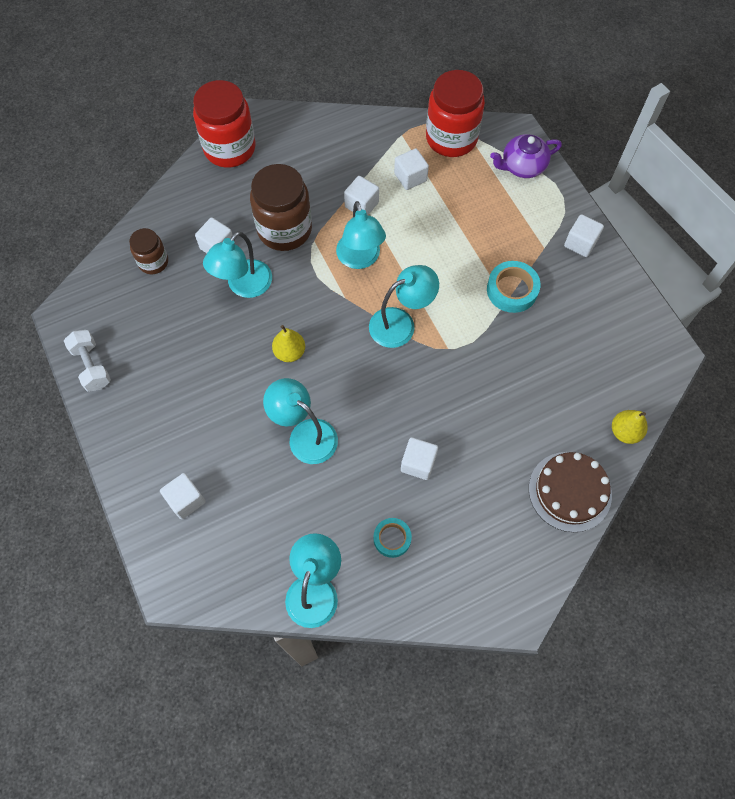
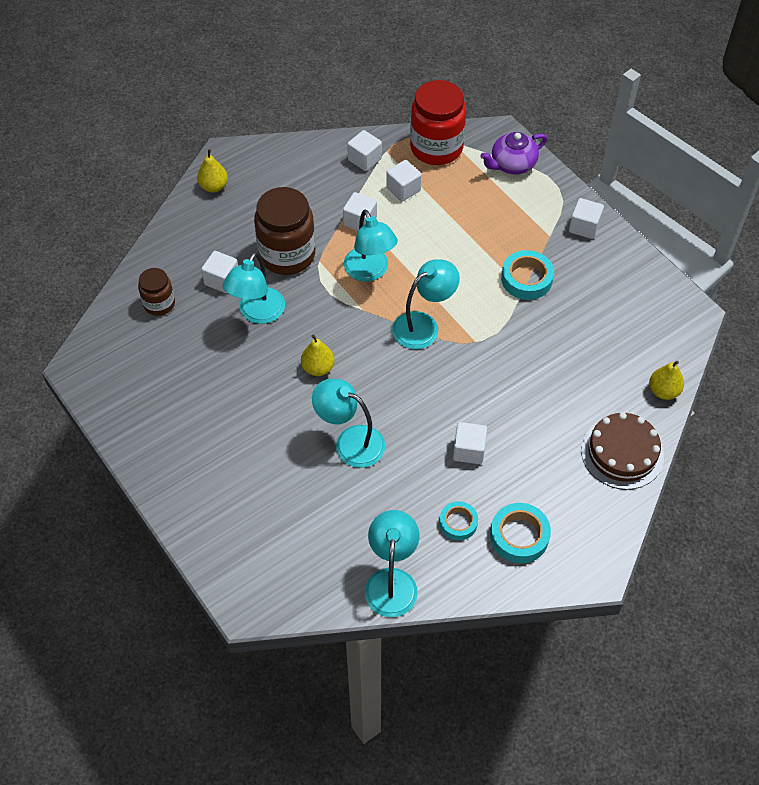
camera: 10 degrees left, 10 degrees down
white dumbbell [64,330,111,392] -> none
white cube [160,473,205,519] -> white cube moved to [347,130,382,171]
red jar [193,80,255,168] -> yellow pear [197,149,228,192]
none -> turquoise tape [490,503,551,563]

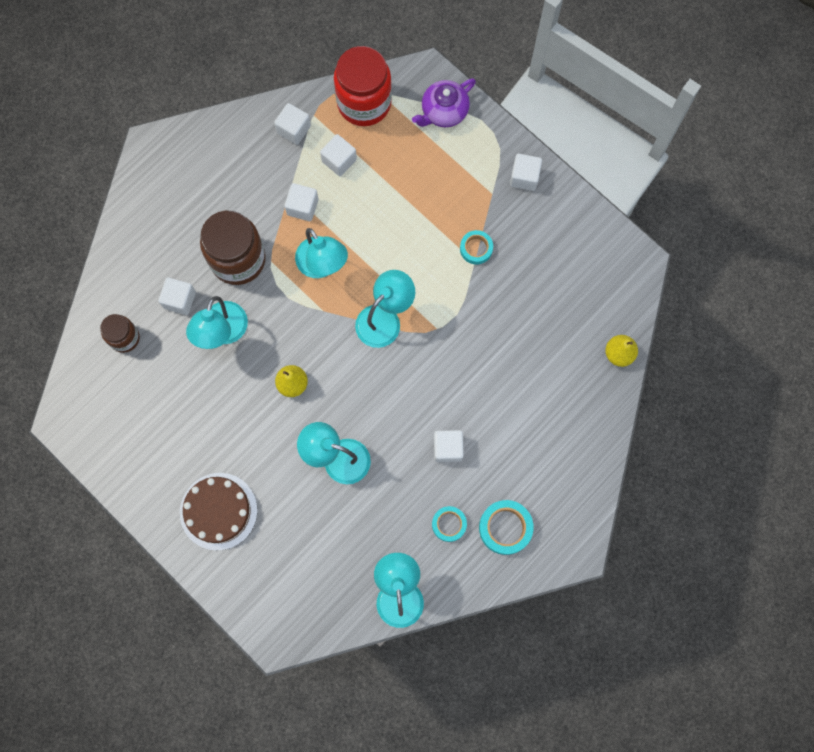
camera: 10 degrees left, 20 degrees up
yellow pear [197,149,228,192] -> none
turquoise tape [501,250,554,300] -> turquoise tape [460,230,493,265], size x0.65
brown cake [581,412,664,490] -> brown cake moved to [180,473,257,551]

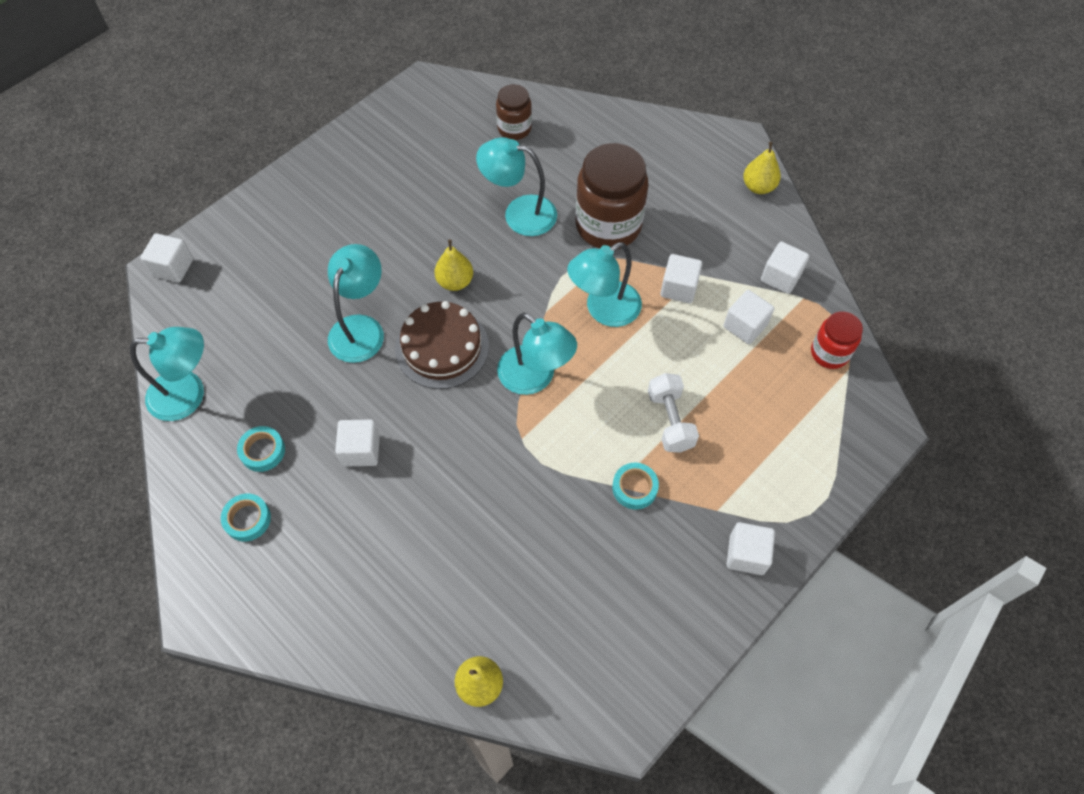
camera: 90 degrees right, 15 degrees down
white cube [158,277,196,315] -> white cube moved to [141,233,193,282]
brown cake [180,473,257,551] -> brown cake moved to [395,301,489,389]
red jar [334,46,392,126] -> red jar [811,311,863,369], size x0.55
purple teapot [412,78,476,127] -> none
turquoise tape [479,500,534,555] -> turquoise tape [221,494,271,542], size x0.65
none -> white dumbbell [648,373,699,453]
none -> yellow pear [743,142,781,194]

